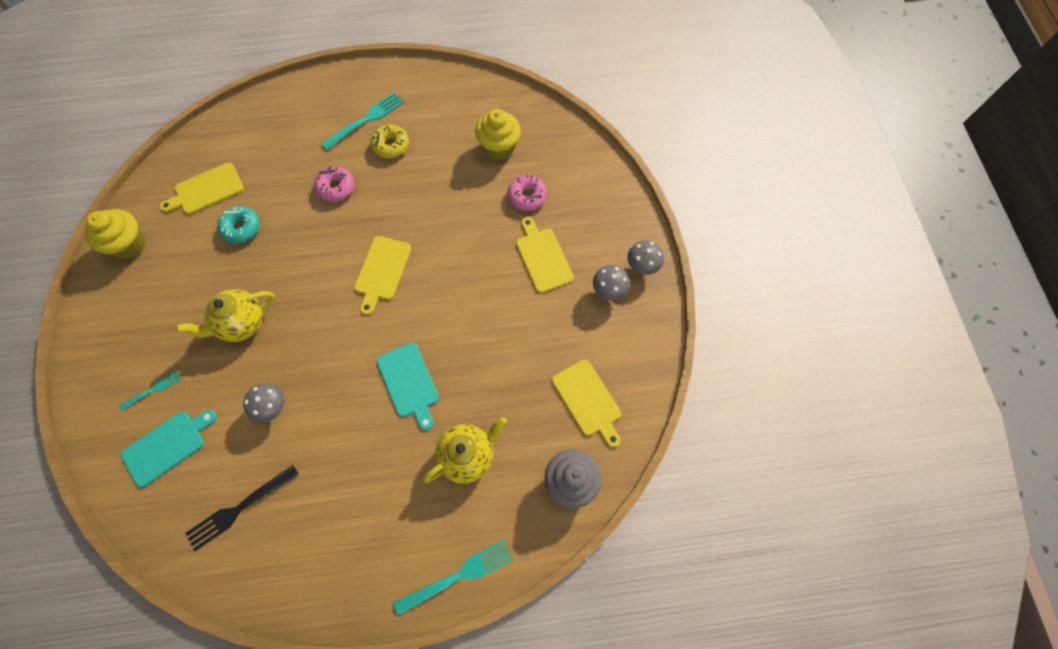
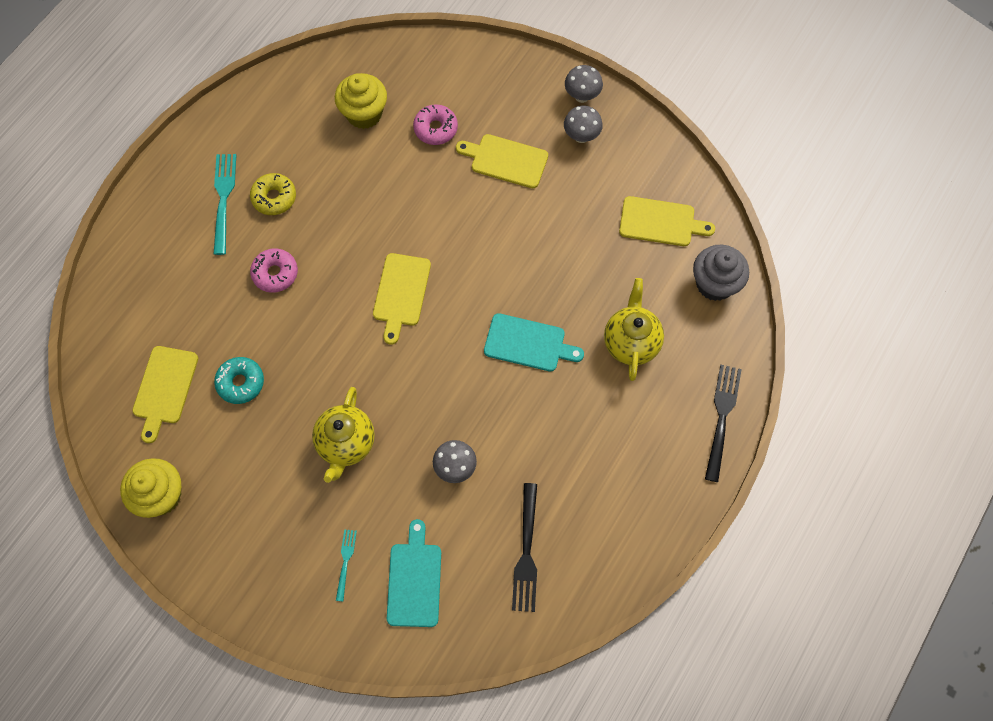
camera: 50 degrees left, 0 degrees up
yellow cutting board [354,236,412,315] -> yellow cutting board turned 45 degrees clockwise [373,253,431,344]
turquoise fork [393,540,512,616] -> black fork [705,365,742,482]

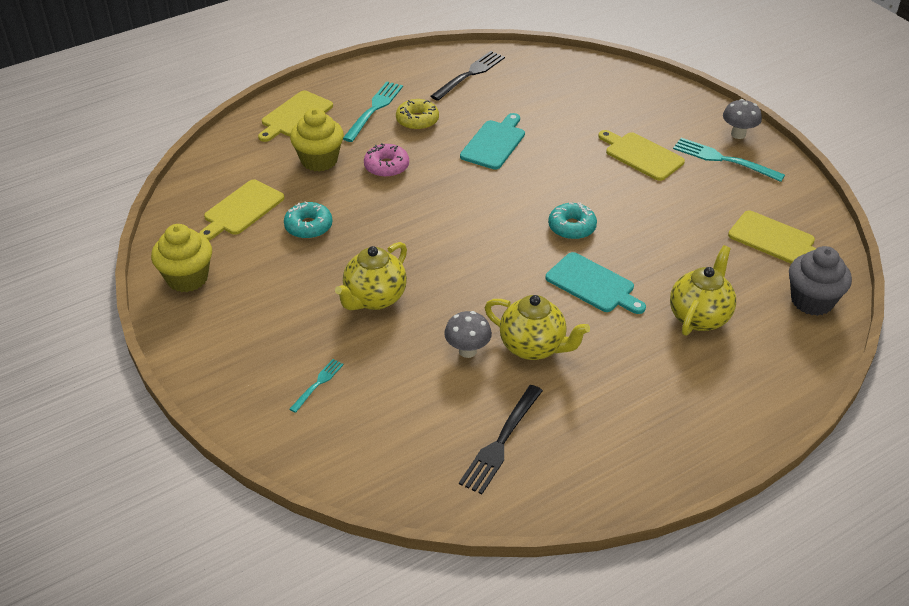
camera: 25 degrees right, 25 degrees down
yellow cupcake [335,73,387,129] -> yellow cupcake moved to [290,108,344,172]
yellow cutting board [373,253,431,344] -> yellow cutting board moved to [258,90,333,142]
turquoise cutting board [387,519,441,627] -> turquoise cutting board moved to [460,113,525,169]
pink donut [413,104,458,145] -> none
grey mushroom [564,106,603,143] -> turquoise fork [673,138,785,182]
black fork [705,365,742,482] -> black fork moved to [431,51,505,101]
none -> yellow teapot [485,295,590,360]
none -> turquoise donut [548,202,597,240]

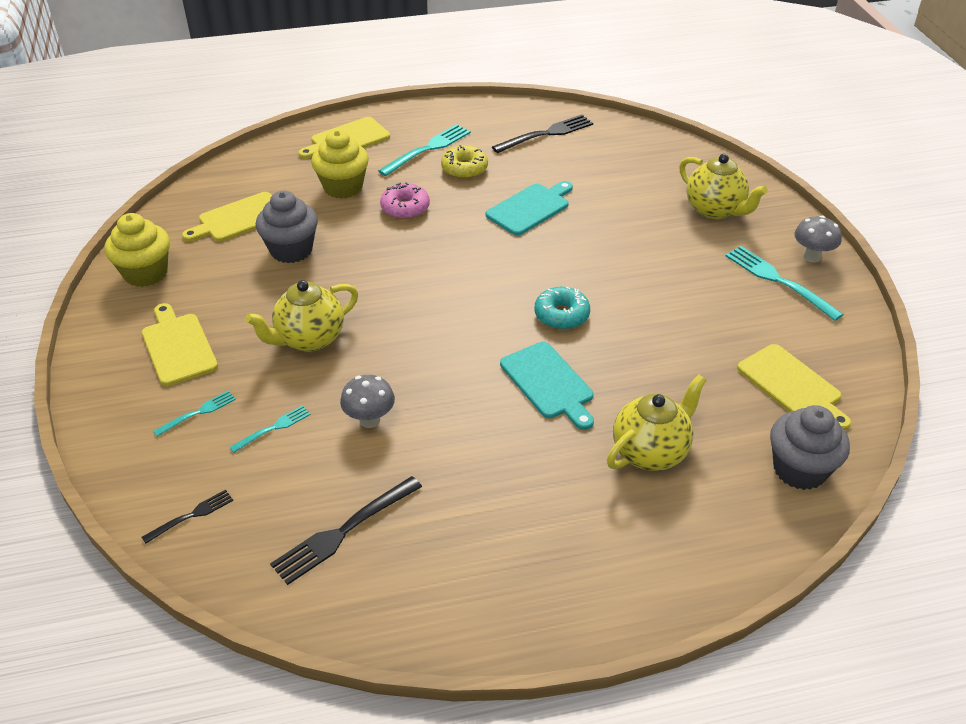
camera: 20 degrees right, 0 degrees up
turquoise donut [284,201,333,239] -> grey cupcake [256,191,318,263]
yellow teapot [485,295,590,360] -> yellow teapot moved to [679,154,768,220]
yellow cutting board [598,130,685,181] -> yellow cutting board moved to [142,303,218,386]
none -> black fork [142,490,233,544]
none -> turquoise fork [229,405,311,453]

